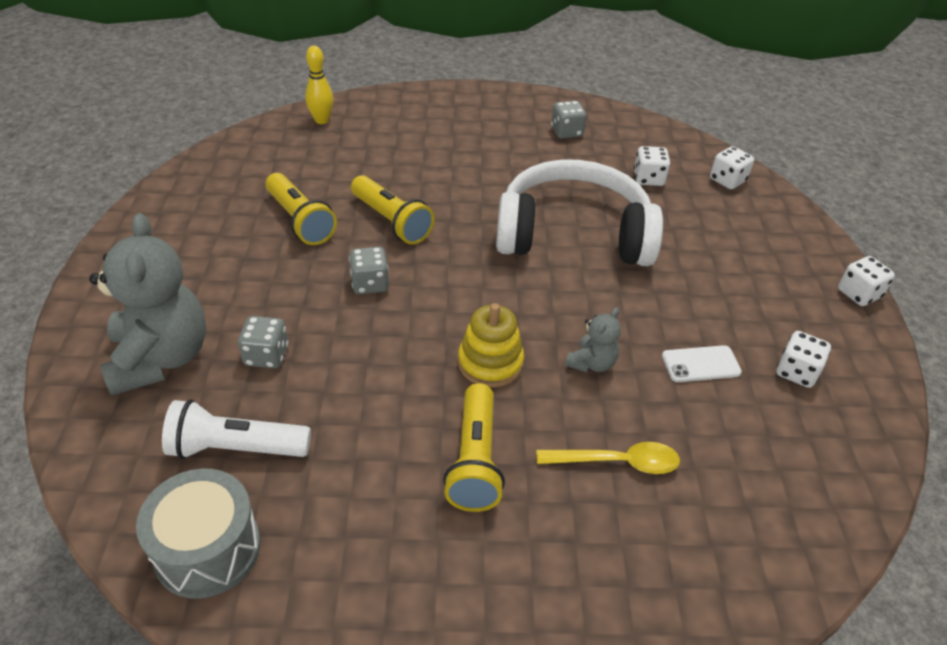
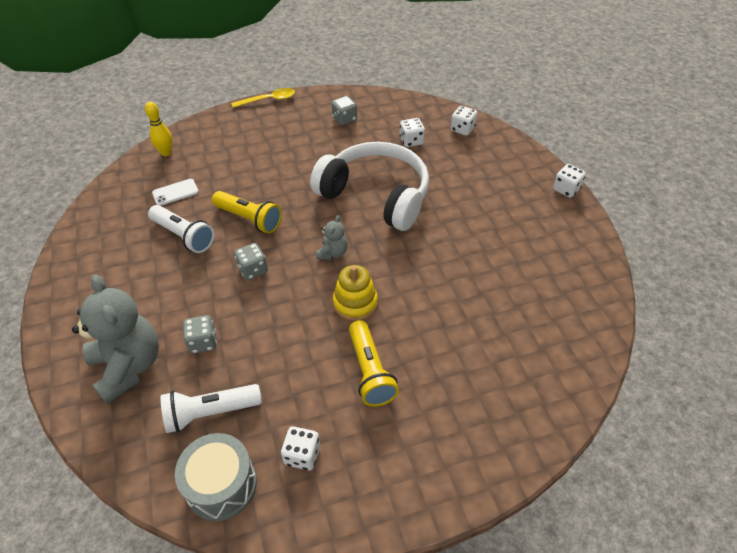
camera: 15 degrees left, 5 degrees up
yellow flashlight [265,173,337,245] -> white flashlight [148,205,214,253]
white headphones [496,160,663,266] -> white headphones turned 45 degrees clockwise [310,142,429,231]
yellow spoon [536,442,680,474] -> yellow spoon moved to [231,88,295,108]
grey teddy bear [565,307,621,373] -> grey teddy bear moved to [316,215,347,260]
white phone [662,345,742,382] -> white phone moved to [152,179,199,206]
white dice [776,331,831,388] -> white dice moved to [281,426,320,470]

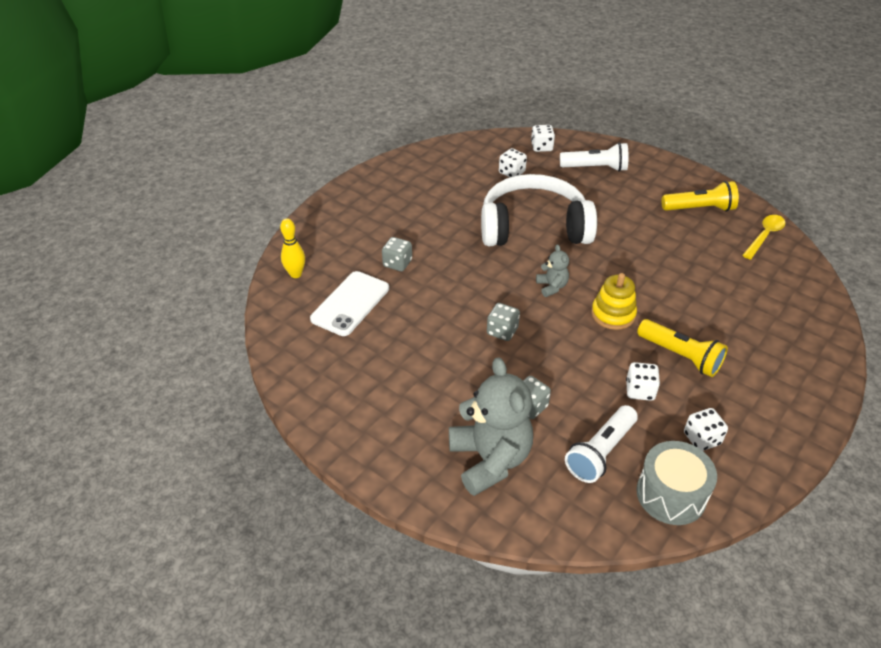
camera: 35 degrees left, 5 degrees down
grey teddy bear [72,274,159,404] -> grey teddy bear turned 45 degrees clockwise [449,357,533,496]
white flashlight [148,205,214,253] -> white flashlight moved to [560,142,628,172]
white phone [152,179,199,206] -> white phone [310,271,389,336], size x1.71
yellow flashlight [212,191,282,234] -> yellow flashlight moved to [662,181,739,212]
yellow spoon [231,88,295,108] -> yellow spoon moved to [742,215,785,260]
grey dice [331,96,357,125] -> grey dice moved to [382,237,412,271]
white dice [553,164,586,198] -> white dice moved to [626,362,660,401]

